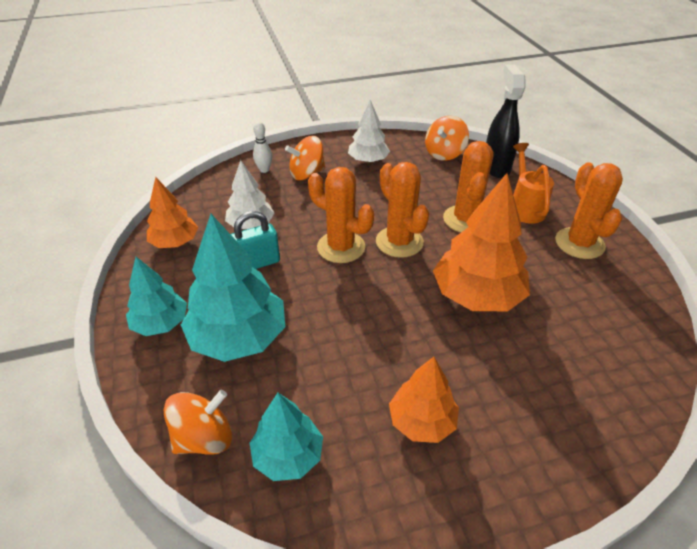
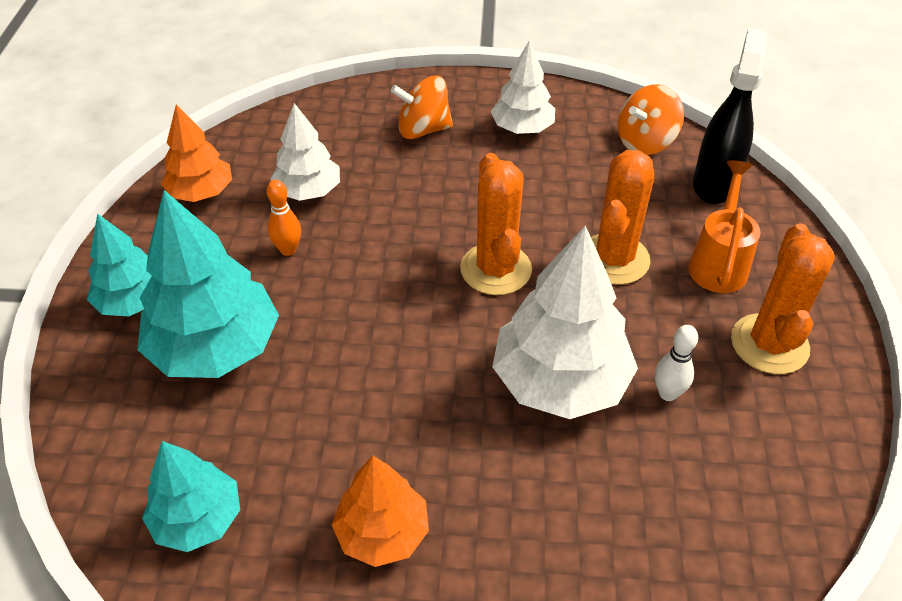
camera: 20 degrees right, 5 degrees up
orange spinning top [164,390,232,455] -> none
turquoise padlock [231,211,280,269] -> orange bowling pin [266,180,301,256]
white bowling pin [253,122,272,173] -> white bowling pin moved to [655,325,698,401]
orange cactus [308,167,374,263] -> none
orange tree [433,173,530,311] -> white tree [492,225,638,419]

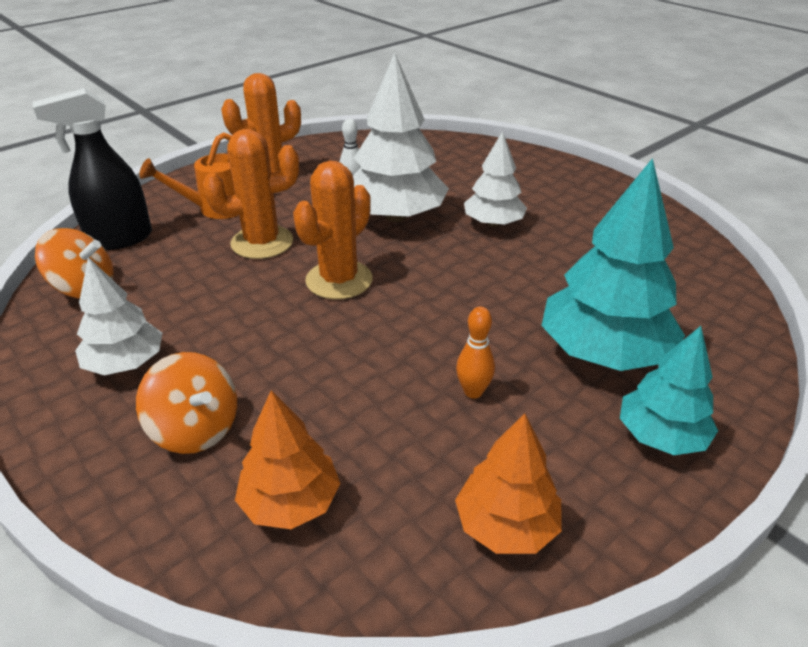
camera: 135 degrees left, 10 degrees down
turquoise tree [142,441,240,552] -> none
white tree [270,103,340,201] -> white tree moved to [464,131,527,227]
orange tree [332,456,429,567] -> orange tree moved to [235,390,341,529]

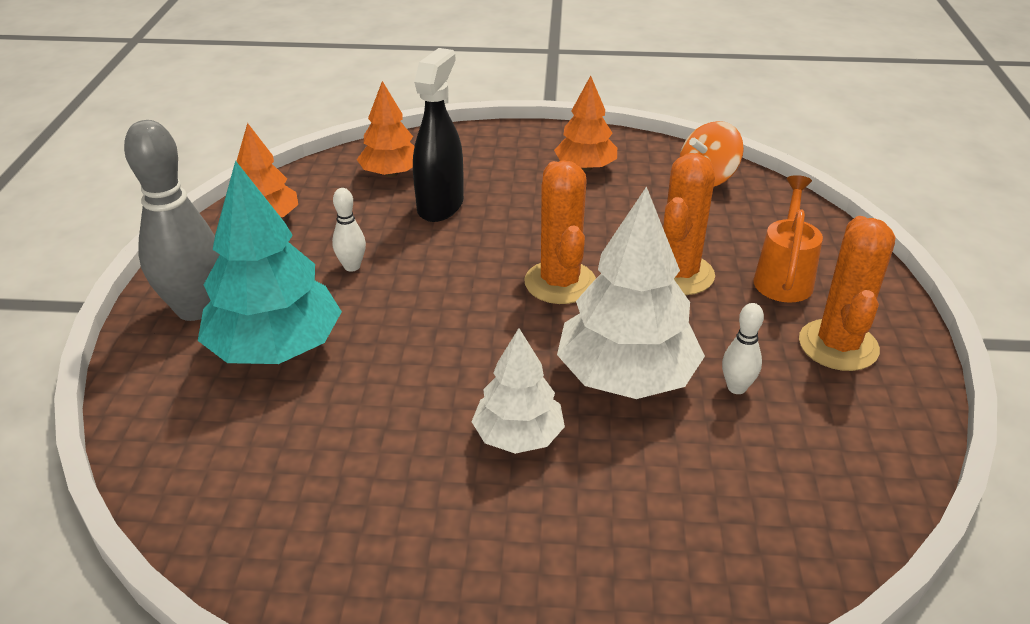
camera: 135 degrees right, 0 degrees up
black spray bottle [32,88,152,250] -> black spray bottle moved to [413,48,464,222]
white tree [75,257,162,375] -> orange tree [554,76,617,171]
orange spinning top [136,352,237,454] -> none
orange bowling pin [456,307,495,398] -> white bowling pin [332,188,366,272]
turquoise tree [620,326,718,455] -> grey bowling pin [124,120,220,321]

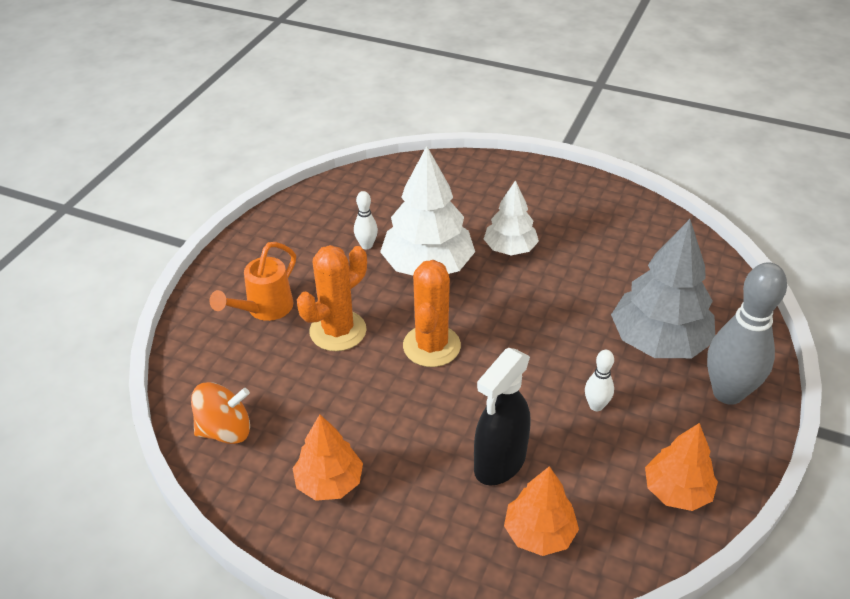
camera: 160 degrees left, 5 degrees up
turquoise tree [198,160,342,364] -> grey tree [611,219,715,358]
orange cactus [799,216,895,371] -> none

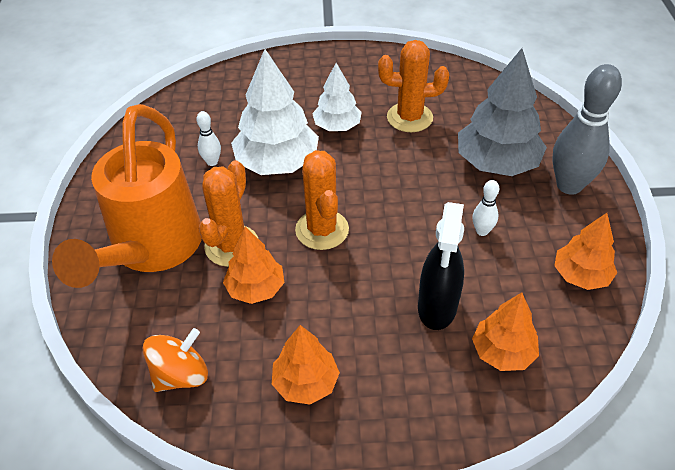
camera: 25 degrees left, 5 degrees up
orange watering can [210,242,296,321] -> orange watering can [52,104,202,288], size x2.04
none -> orange tree [223,227,284,304]
none -> orange cactus [378,40,449,132]

